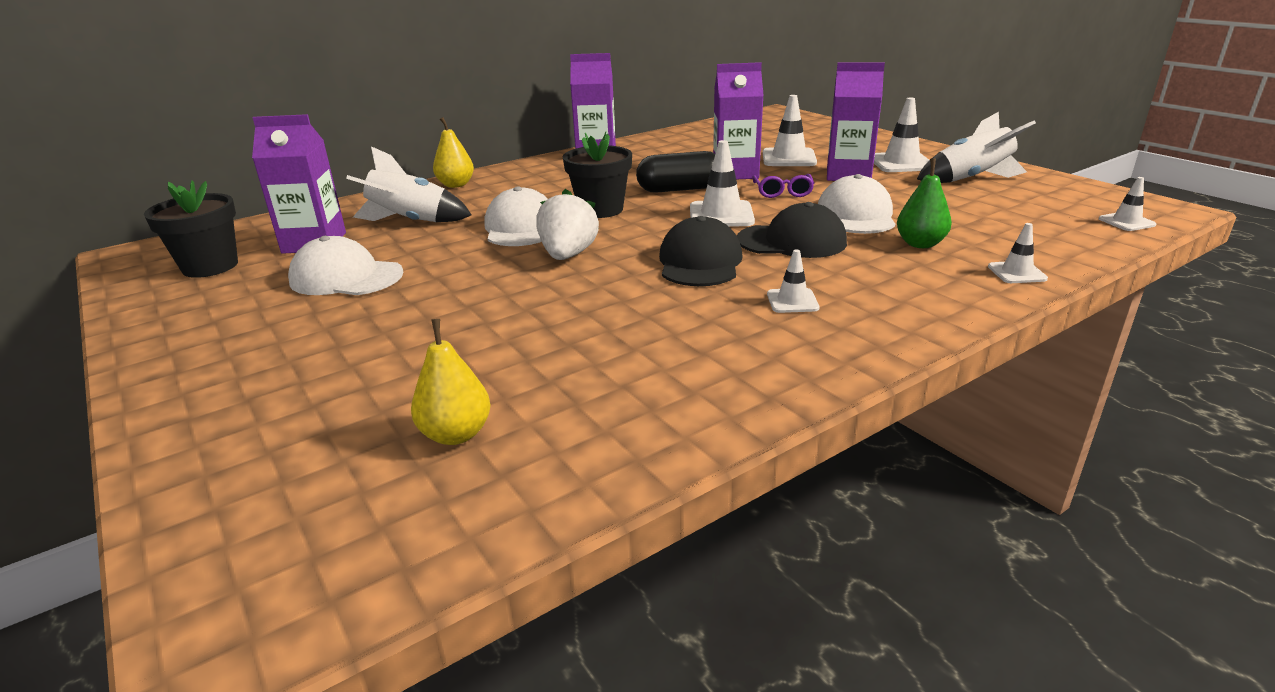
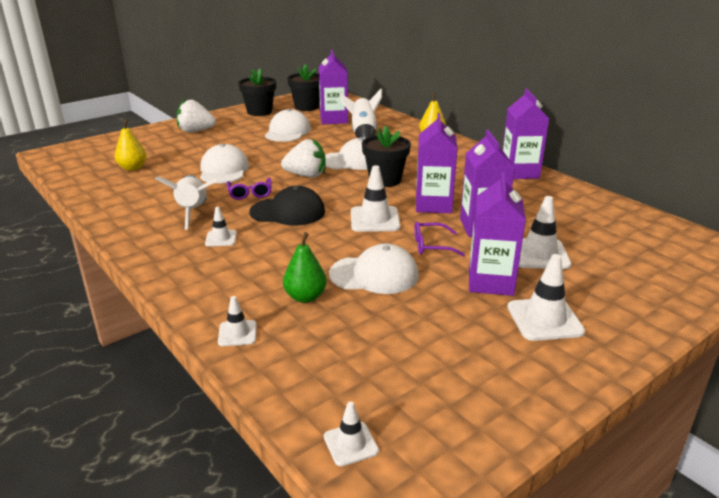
camera: 85 degrees right, 0 degrees up
black capsule [636,151,715,193] -> purple carton [416,113,458,213]
black cap [737,202,847,258] -> none
white rocket [917,112,1036,183] -> white rocket moved to [155,175,217,230]
none -> white strawberry [177,99,216,132]
none -> white cap [200,144,249,183]
none -> purple glasses [227,178,272,200]
none -> black flower pot [238,68,276,116]

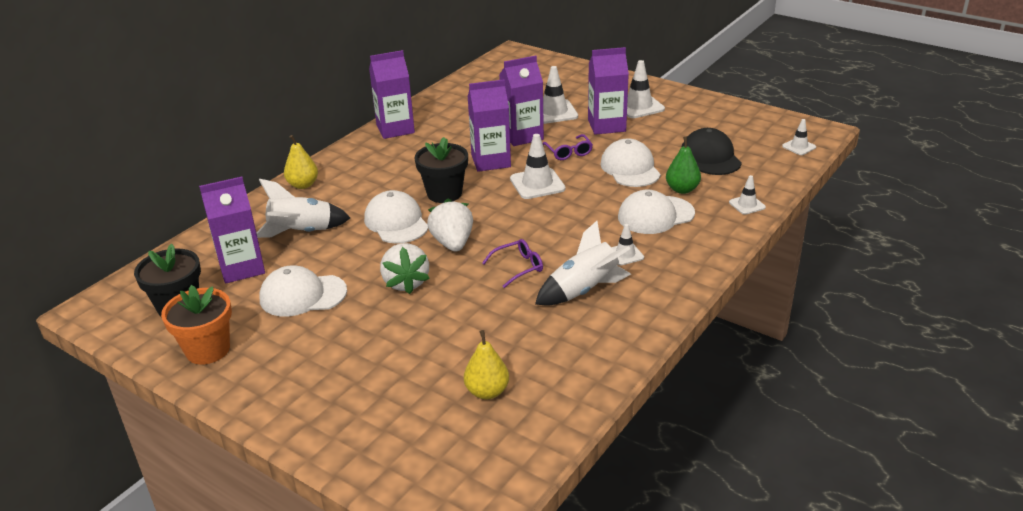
camera: 105 degrees left, 5 degrees up
white strawberry [177,99,216,132] -> white strawberry moved to [380,243,430,294]
white cap [200,144,249,183] -> white cap moved to [618,190,695,234]
black flower pot [238,68,276,116] -> orange flower pot [161,285,232,365]
black cap [249,186,325,226] -> black cap moved to [682,128,742,175]

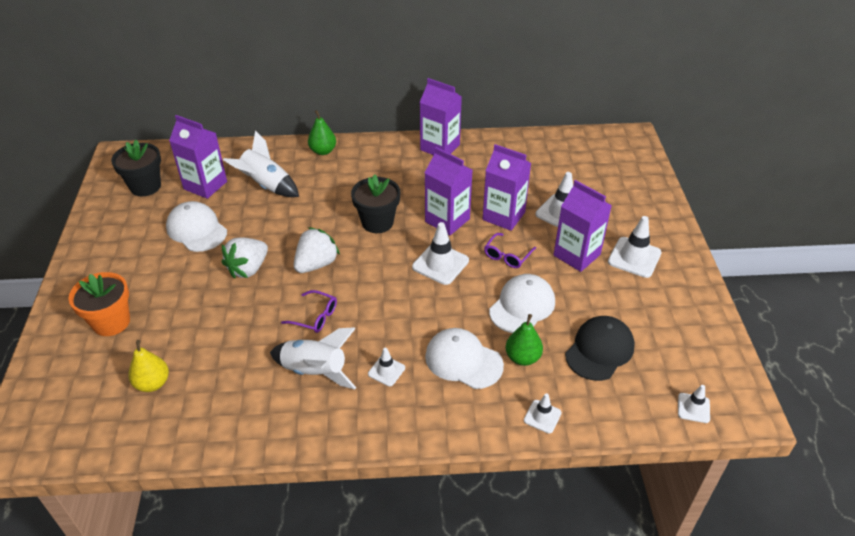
camera: 50 degrees right, 10 degrees up
orange flower pot [161,285,232,365] -> orange flower pot moved to [68,272,130,336]
yellow pear [284,135,318,189] -> green pear [308,110,336,155]
white cap [364,190,428,244] -> none

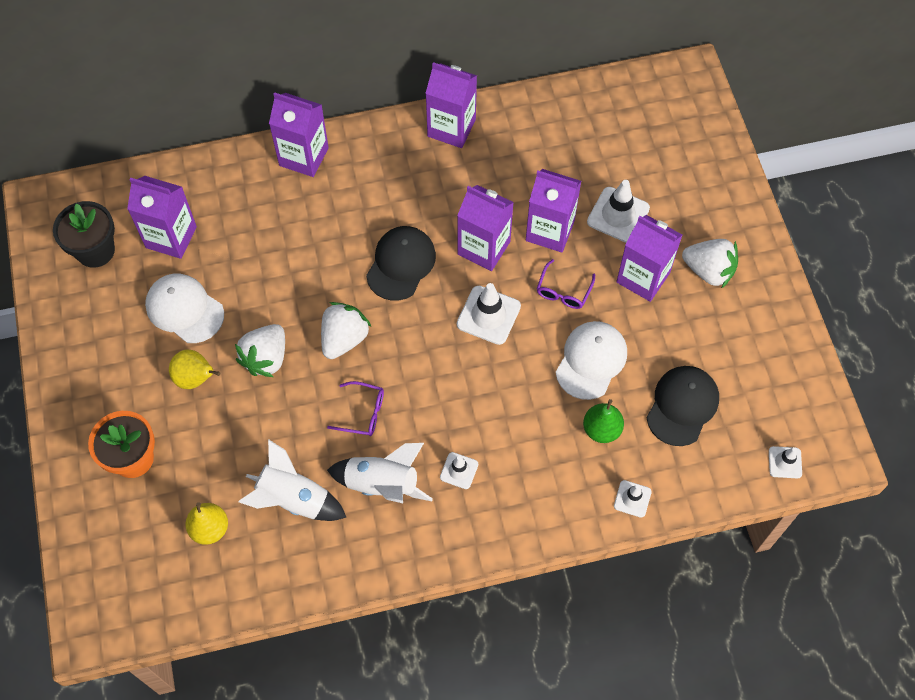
camera: 10 degrees left, 20 degrees up
white rocket [223,131,299,197] -> white rocket moved to [239,439,347,521]
green pear [308,110,336,155] -> purple carton [269,92,329,177]
black flower pot [351,174,400,233] -> black cap [366,226,436,301]
white cap [425,328,504,389] -> none
white traffic cone [608,216,662,278] -> white strawberry [682,239,738,289]
none -> yellow pear [169,349,220,389]

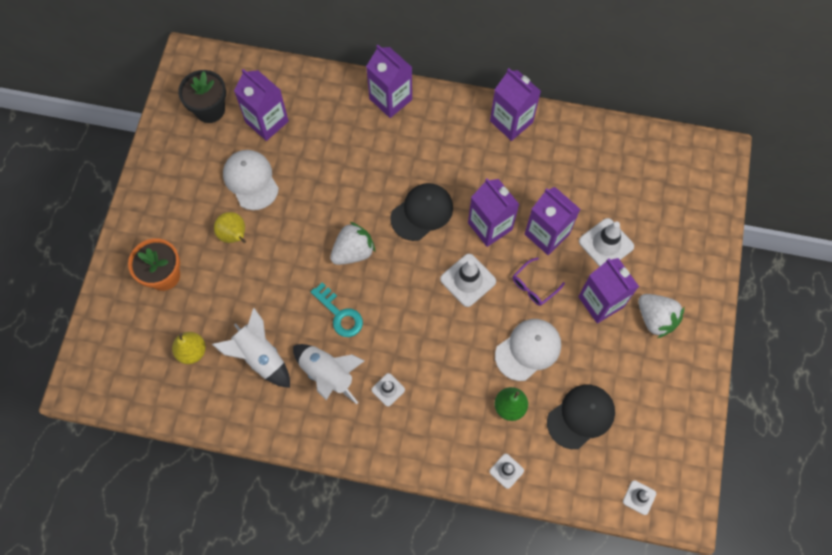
camera: 25 degrees right, 5 degrees up
white strawberry [235,324,285,377] -> none
purple glasses [327,381,384,436] -> turquoise key [311,282,363,337]

